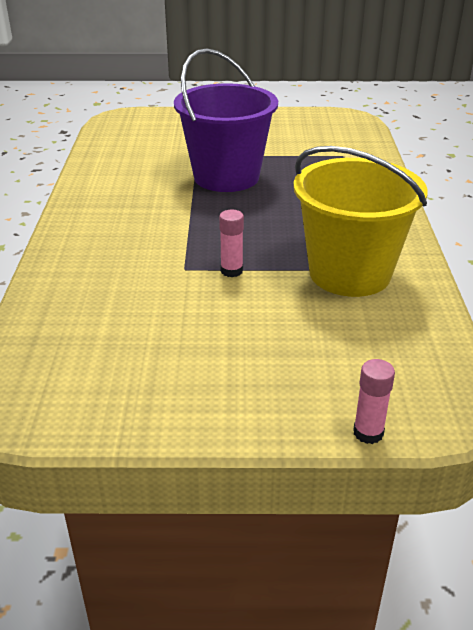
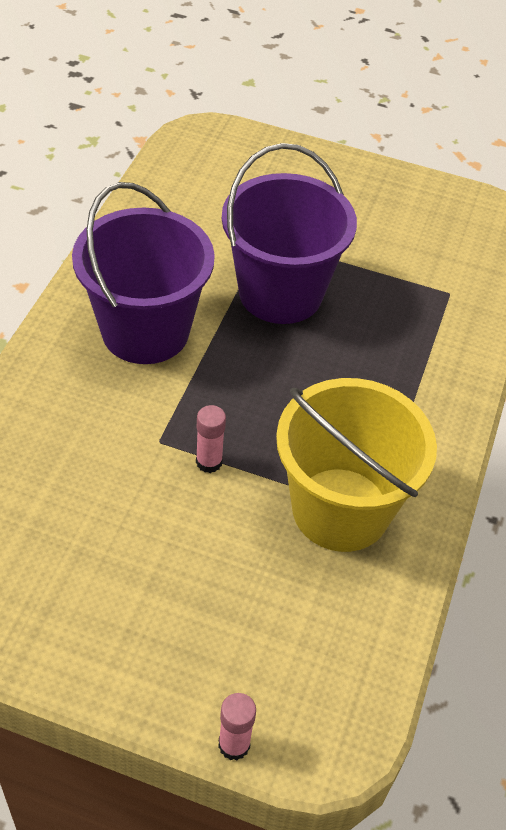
camera: 15 degrees right, 15 degrees up
none -> purple bucket [72,182,215,364]

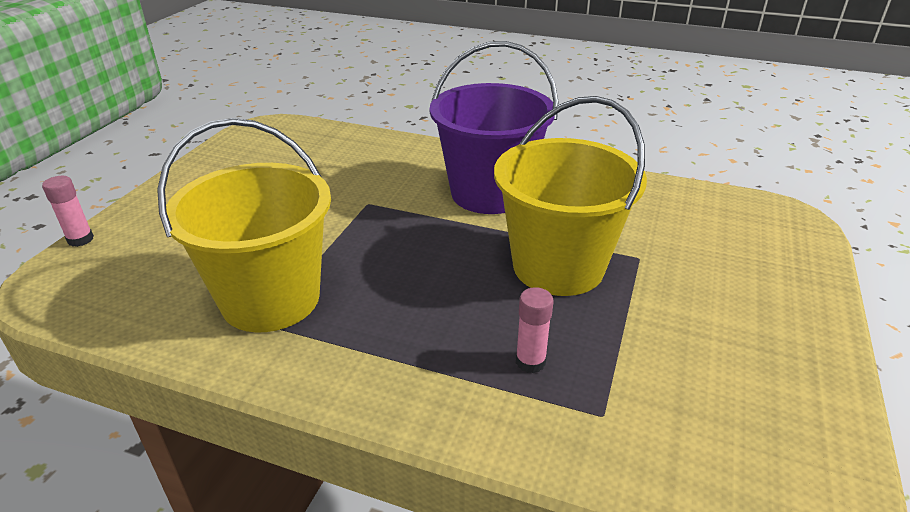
camera: 95 degrees right, 15 degrees down
pink glue stick [196,405,226,473] -> pink glue stick moved to [516,287,554,373]
purple bucket [222,143,357,324] -> yellow bucket [494,96,647,296]

